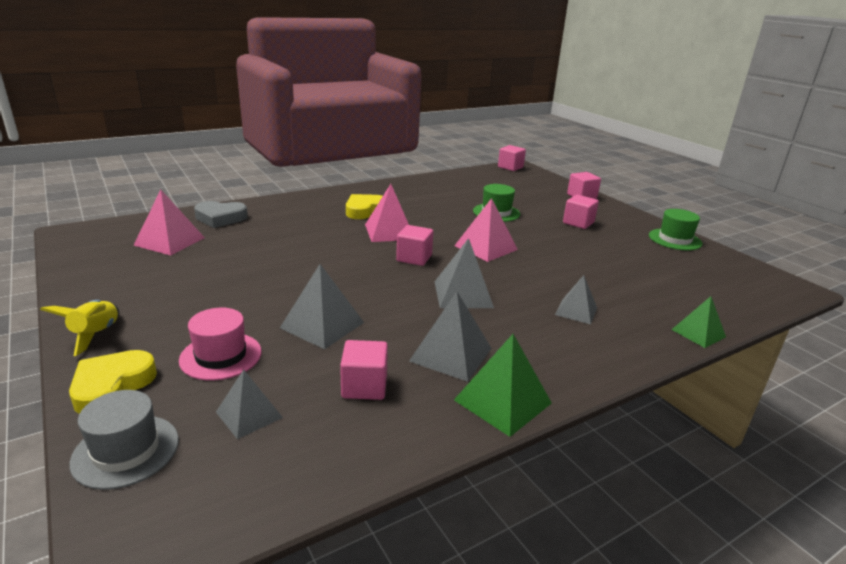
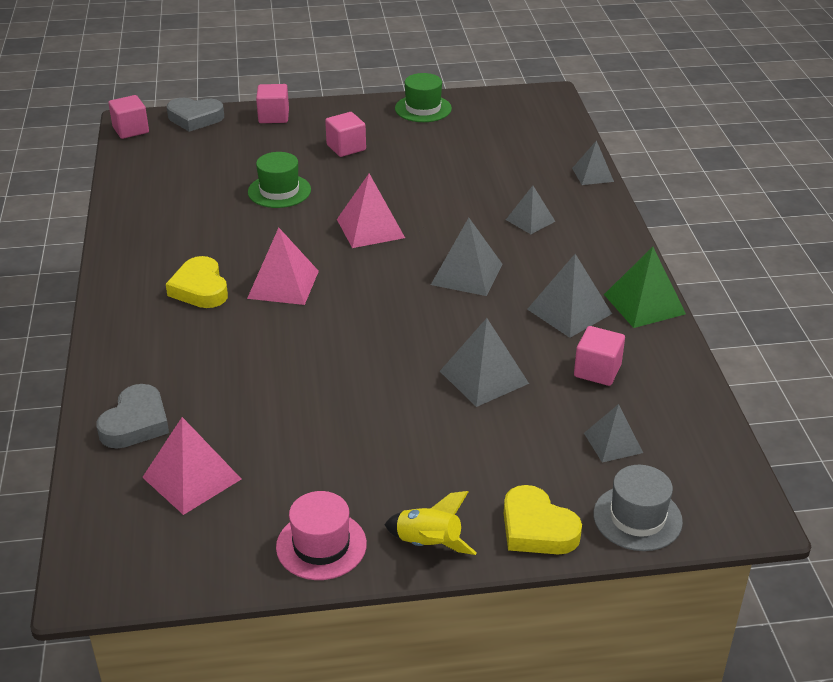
camera: 65 degrees left, 10 degrees up
pink hat [179,308,262,381] -> pink hat moved to [276,491,367,580]
pink cube [396,225,433,266] -> none
green pyramid [672,296,726,348] -> grey pyramid [572,140,614,185]
none -> grey heart [167,98,224,132]

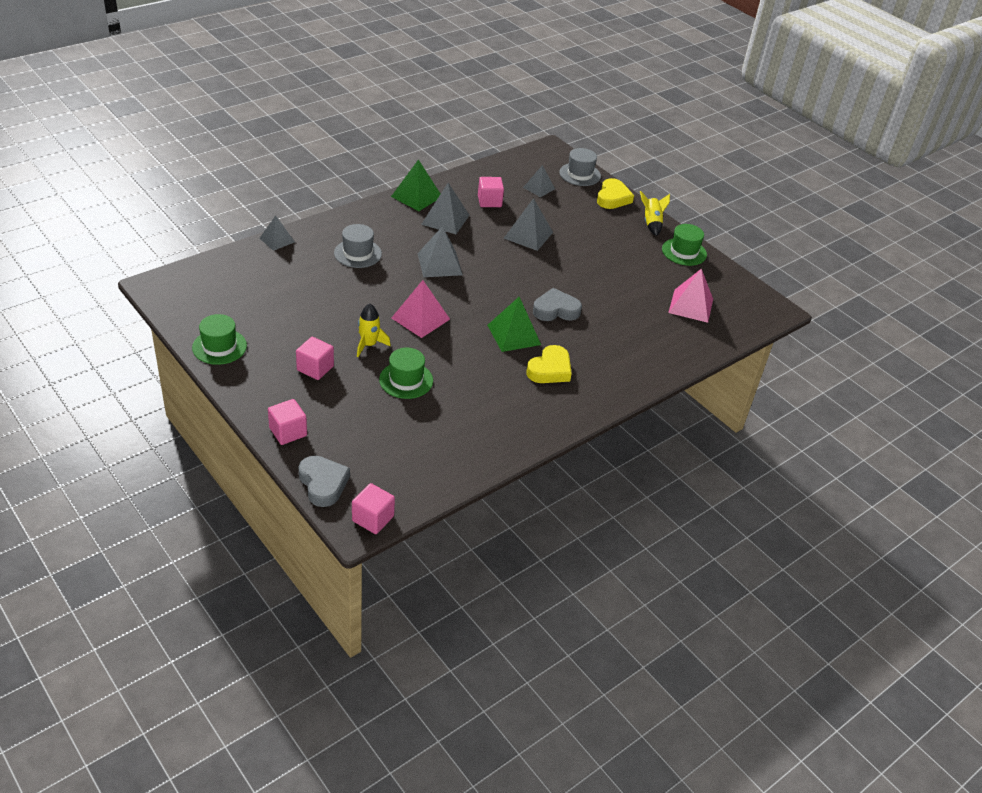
camera: 125 degrees left, 5 degrees up
grey heart [96,384,169,449] -> grey heart moved to [533,288,582,321]
pink pyramid [247,228,319,305] -> green pyramid [487,297,541,352]
pink hat [276,491,367,580] -> green hat [662,224,707,266]
grey pyramid [506,186,556,234] -> grey hat [334,224,382,268]
none -> yellow rocket [357,303,391,357]

